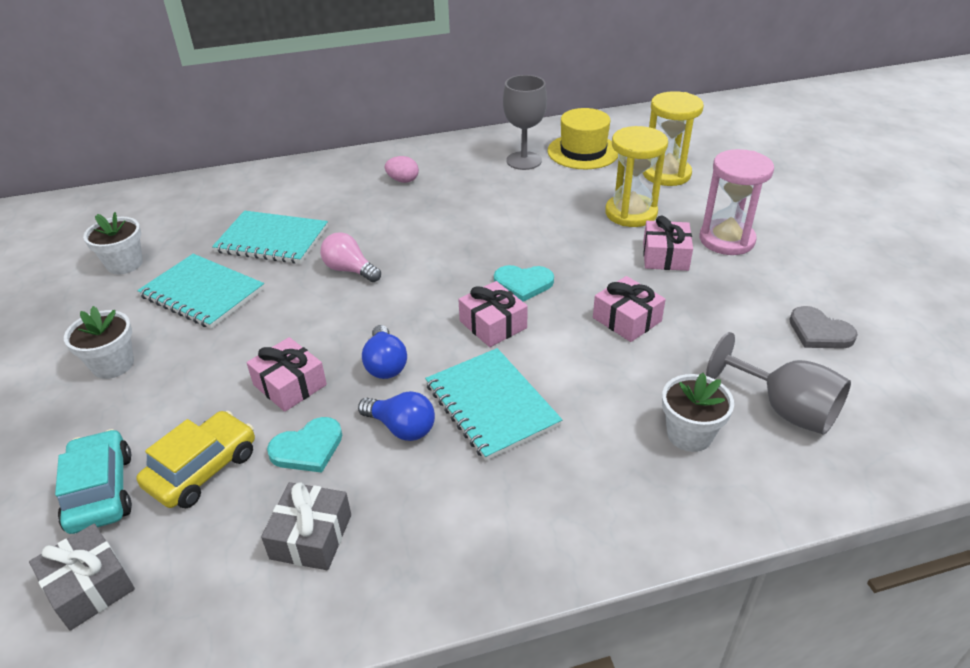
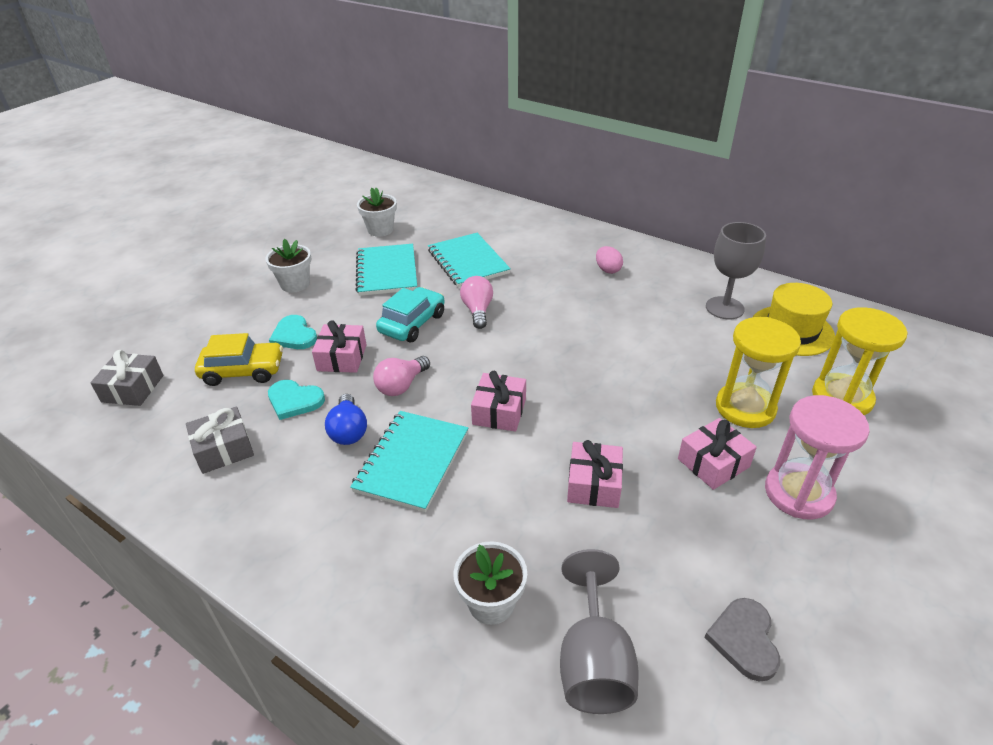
camera: 50 degrees right, 0 degrees up
turquoise car [55,429,132,534] -> turquoise car moved to [376,287,444,342]
blue light bulb [362,325,407,379] -> pink light bulb [373,356,430,396]
turquoise heart [494,265,554,302] -> turquoise heart moved to [269,315,317,349]

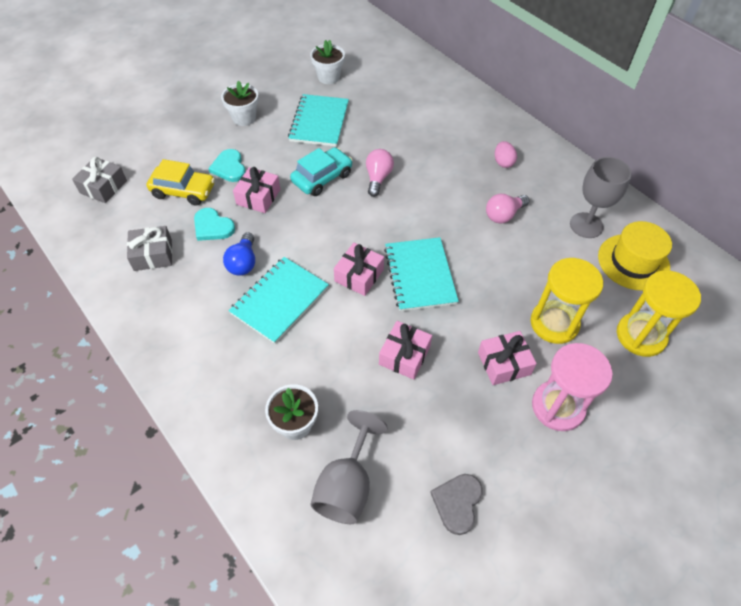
camera: 15 degrees right, 15 degrees up
pink light bulb [373,356,430,396] -> pink light bulb moved to [486,194,529,224]
turquoise notebook [428,233,511,288] -> turquoise notebook moved to [384,237,459,311]

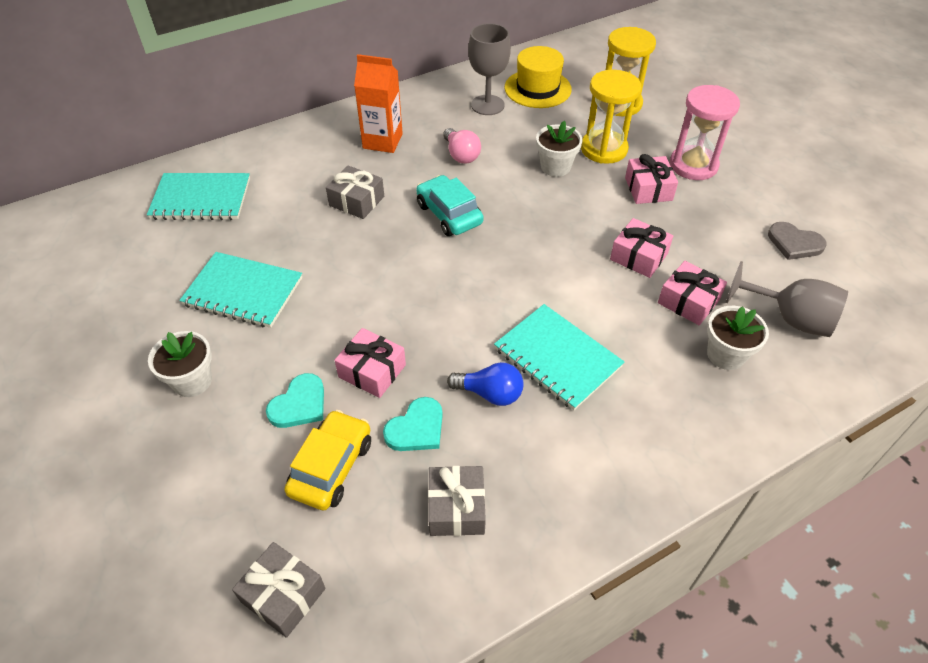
camera: 80 degrees left, 5 degrees down
turquoise heart [208,149,246,182] -> turquoise heart turned 45 degrees counterclockwise [266,373,324,428]
turquoise car [290,147,352,196] -> turquoise car moved to [416,175,484,236]
white flower pot [310,40,345,84] -> white flower pot moved to [536,121,583,177]
pink gift [334,243,384,296] -> pink gift moved to [658,261,727,325]
pink light bulb [366,149,394,197] -> none
turquoise notebook [384,237,459,311] -> turquoise notebook moved to [147,173,250,220]
pink egg [495,141,517,168] -> orange carton [354,54,403,153]
none -> grey gift [326,166,384,219]

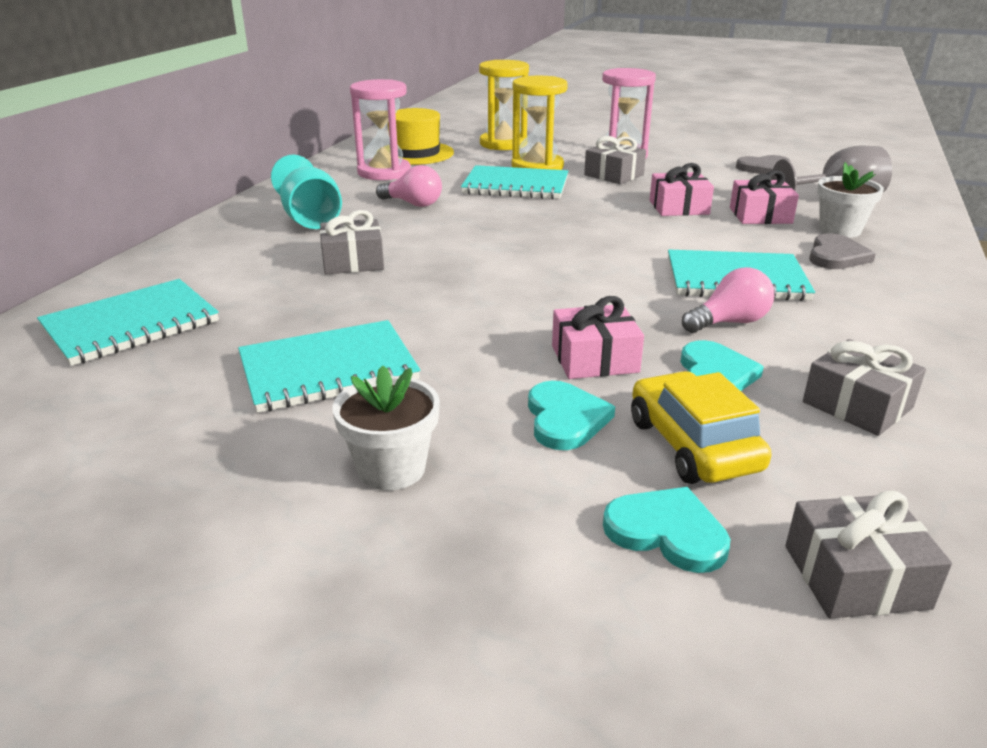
camera: 40 degrees left, 20 degrees down
orange carton [354,54,403,153] -> turquoise goblet [271,155,342,229]
turquoise car [416,175,484,236] -> none
blue light bulb [447,362,524,406] -> pink light bulb [682,267,774,333]
grey goblet [468,23,511,115] -> pink hourglass [350,79,411,180]
white flower pot [536,121,583,177] -> turquoise notebook [461,165,568,200]
pink gift [625,154,678,204] -> grey gift [584,136,646,184]
none -> turquoise heart [603,487,730,573]
none -> grey heart [809,233,876,269]

